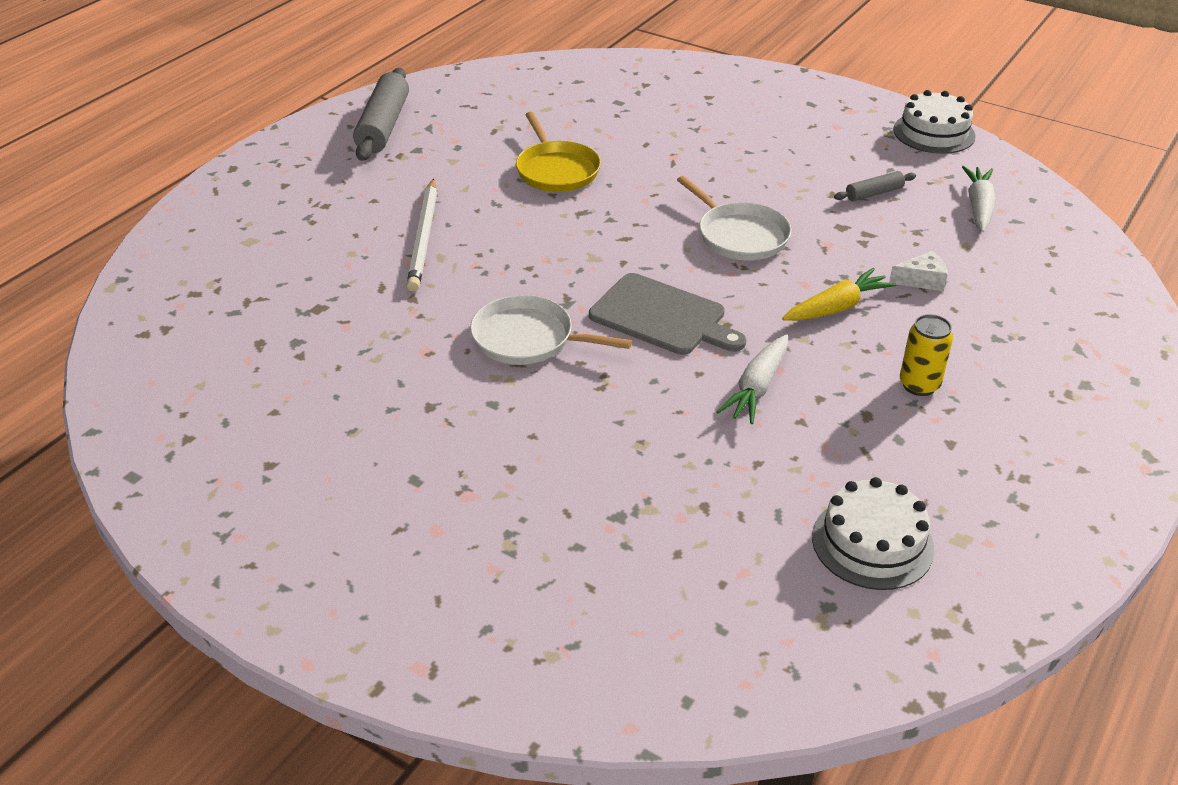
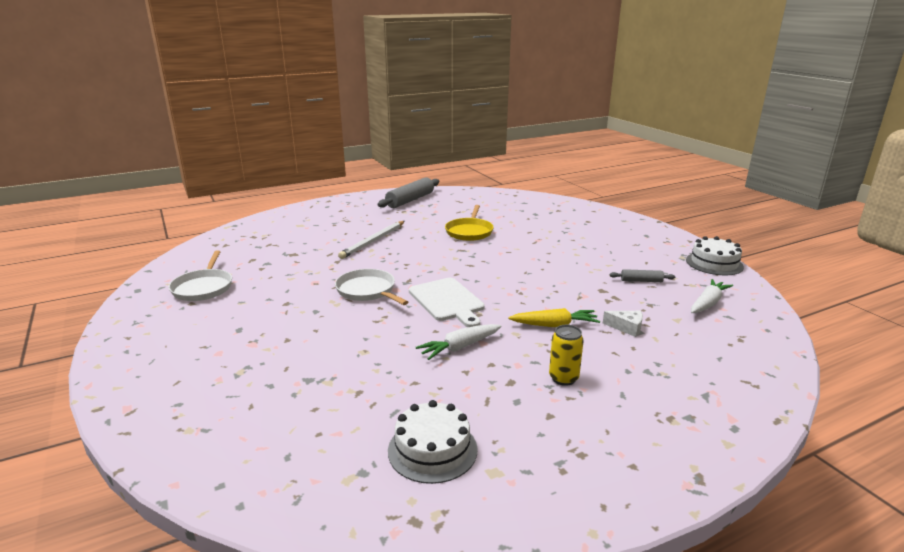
camera: 30 degrees right, 15 degrees down
grey cutting board [589,273,746,355] -> white cutting board [409,278,485,327]
white pan [677,176,792,260] -> white pan moved to [169,250,232,301]

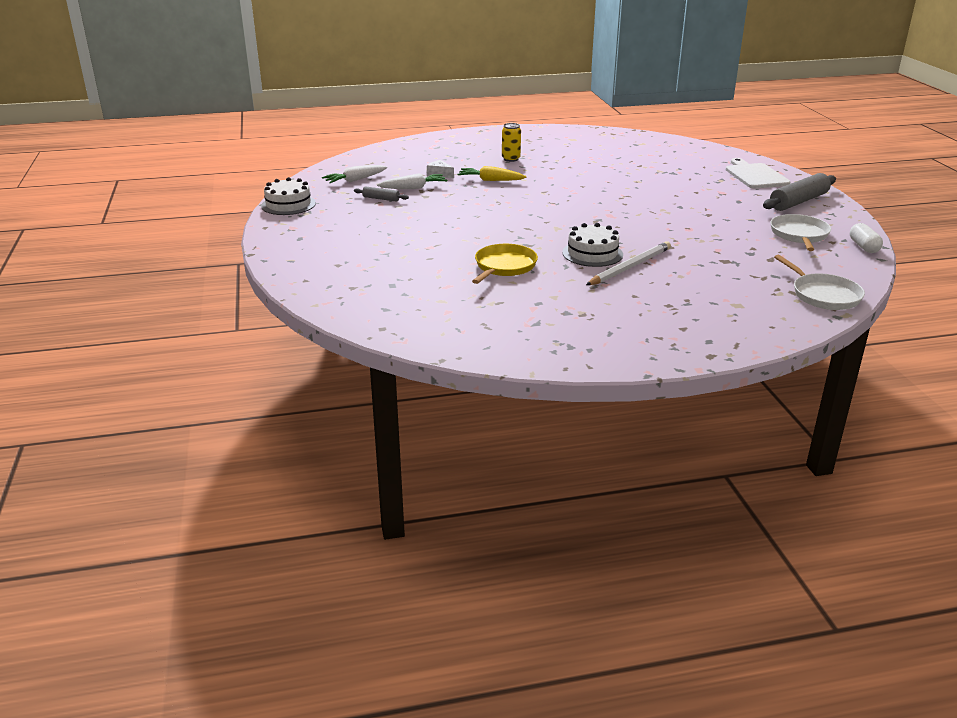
camera: 165 degrees left, 5 degrees up
white pan [335,269,408,305] -> white pan moved to [774,255,865,310]
grey rolling pin [377,177,439,208] -> grey rolling pin moved to [763,173,836,211]
white cake [388,400,478,484] -> white cake moved to [562,223,623,267]
white cutting board [409,278,485,327] -> white cutting board moved to [726,158,791,189]
white carrot [416,324,502,360] -> white carrot moved to [377,173,447,189]
none -> white capsule [850,223,883,253]

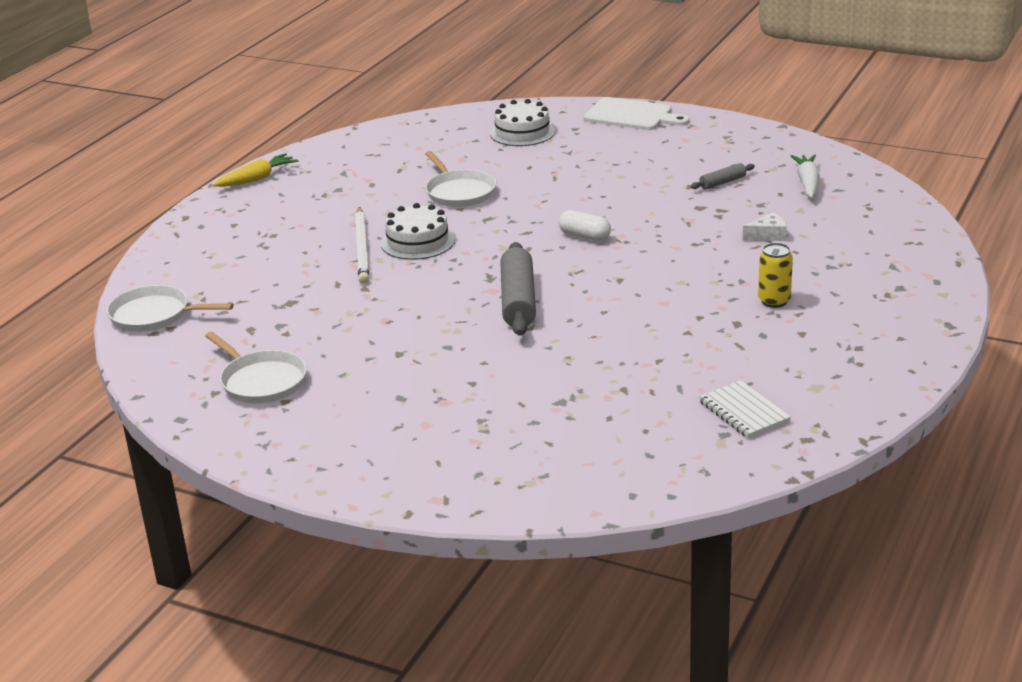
camera: 130 degrees right, 0 degrees up
white cake [261,177,316,215] -> white cake moved to [490,99,555,146]
white carrot [377,173,447,189] -> none
yellow carrot [458,166,526,181] -> yellow carrot moved to [212,153,299,187]
yellow pan [472,244,538,284] -> white pan [425,151,496,207]
white cutting board [726,158,791,189] -> white cutting board moved to [584,97,689,130]
grey rolling pin [763,173,836,211] -> grey rolling pin moved to [500,242,536,336]
white capsule [850,223,883,253] -> white capsule moved to [558,210,611,241]
none -> white notebook [699,380,791,438]

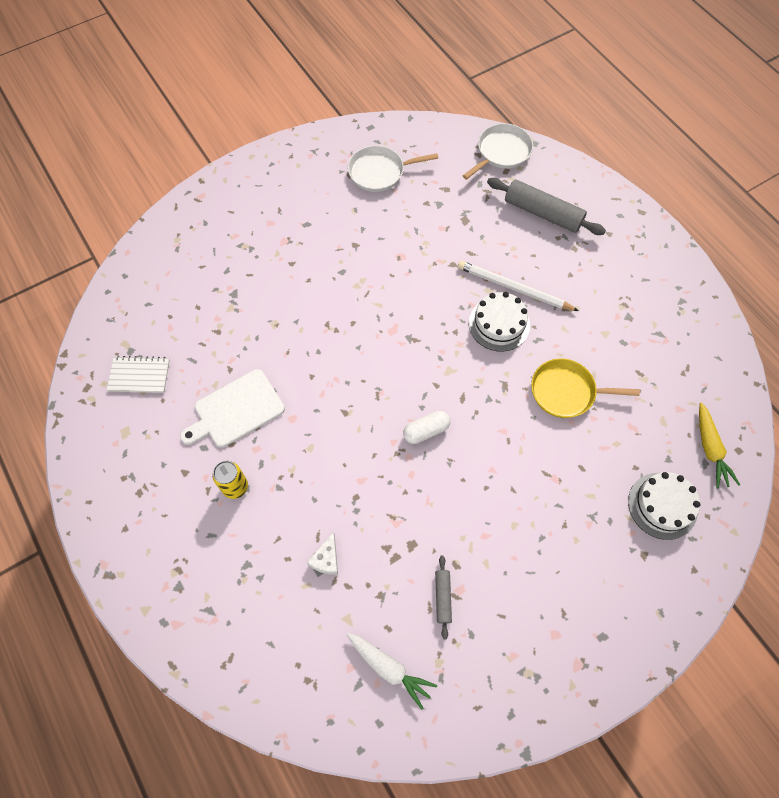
camera: 120 degrees right, 35 degrees up
yellow carrot [212,153,299,187] -> yellow carrot moved to [699,402,740,489]
white pan [425,151,496,207] -> yellow pan [531,359,640,418]
grey rolling pin [500,242,536,336] -> grey rolling pin moved to [487,178,606,235]
white cutting board [584,97,689,130] -> white cutting board moved to [180,369,285,448]

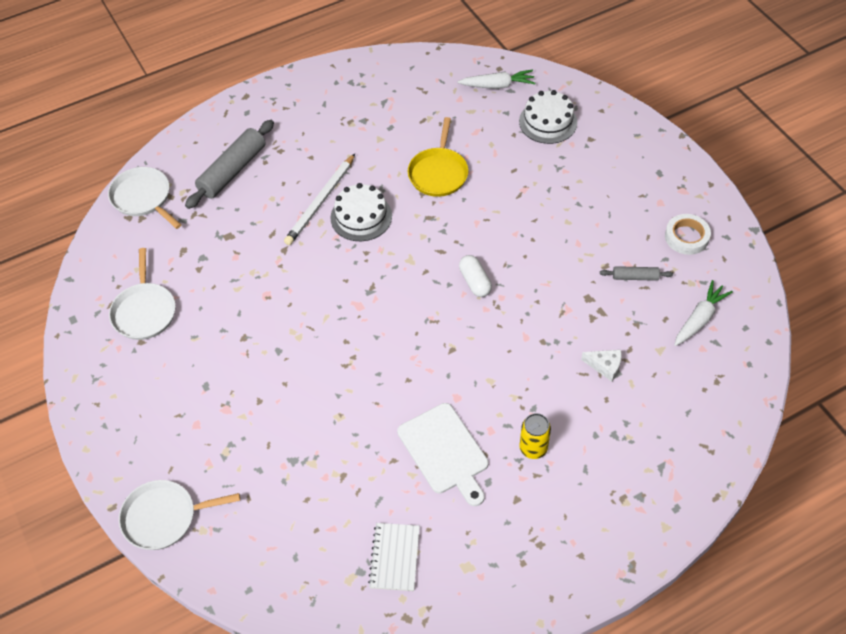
camera: 85 degrees left, 10 degrees down
yellow carrot [699,402,740,489] -> white carrot [458,69,535,89]
none -> white pan [119,480,240,550]
none -> white tape [665,214,711,255]

